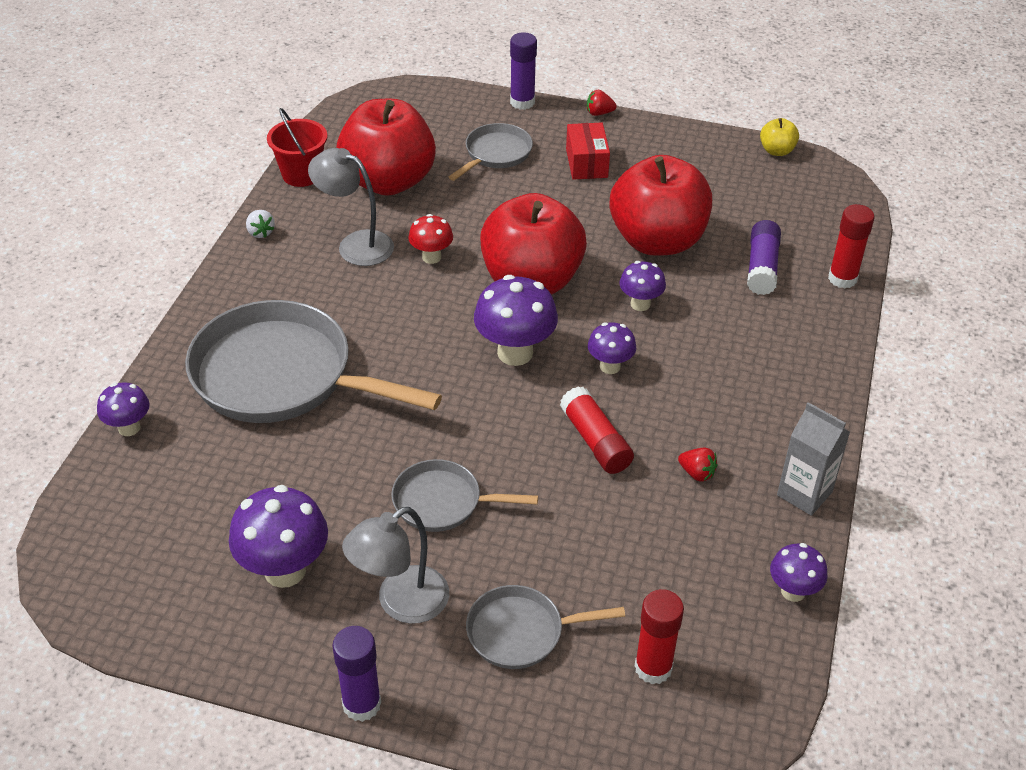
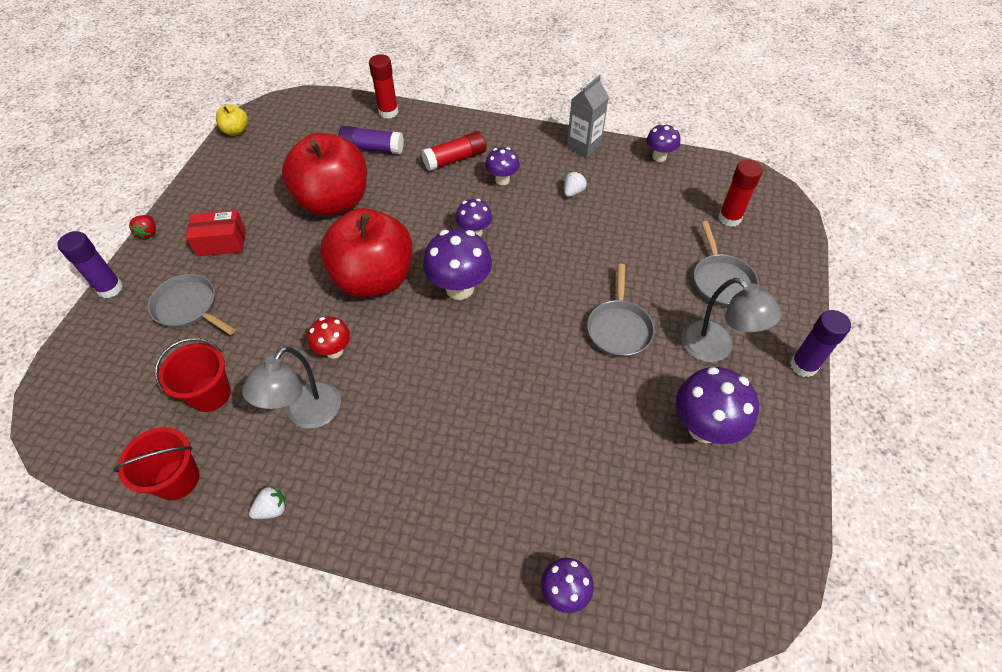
camera: 90 degrees left, 10 degrees up
grey pan [185,300,442,423] -> none
red apple [336,99,436,196] -> red bucket [155,338,231,412]
red glue stick [560,386,634,474] -> red glue stick moved to [421,131,486,171]
purple mushroom [620,261,666,311] -> purple mushroom moved to [485,147,520,185]
red strawberry [678,448,718,482] -> white strawberry [564,172,587,197]

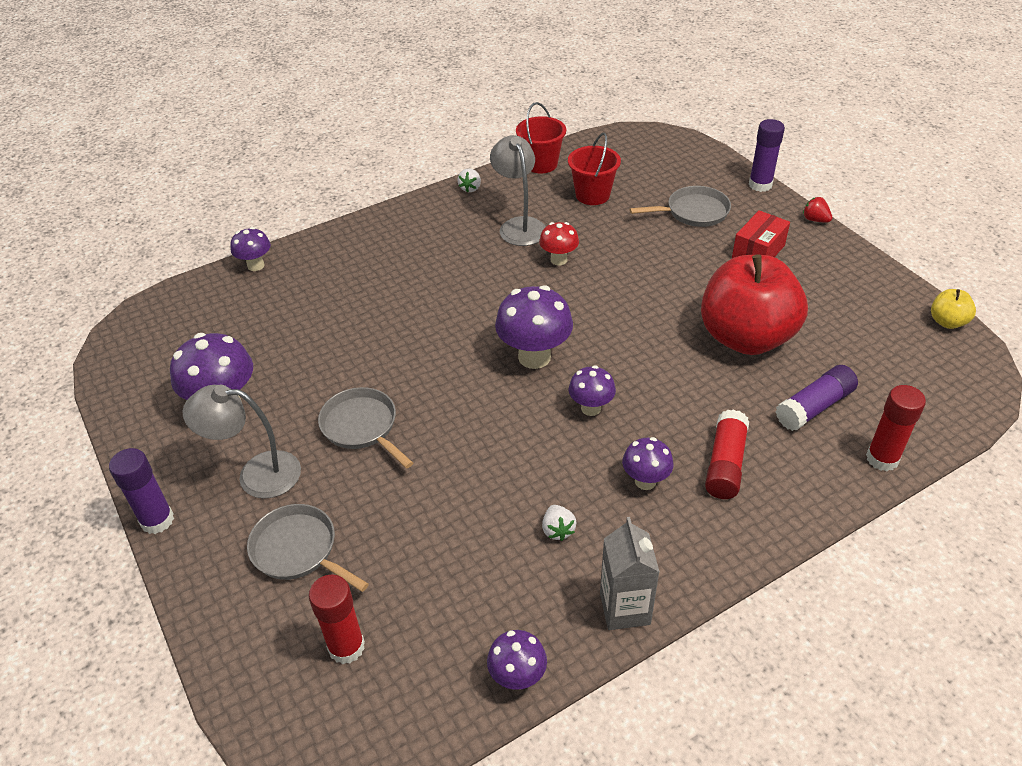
camera: 135 degrees right, 10 degrees down
red apple [320,208,413,298] -> none

